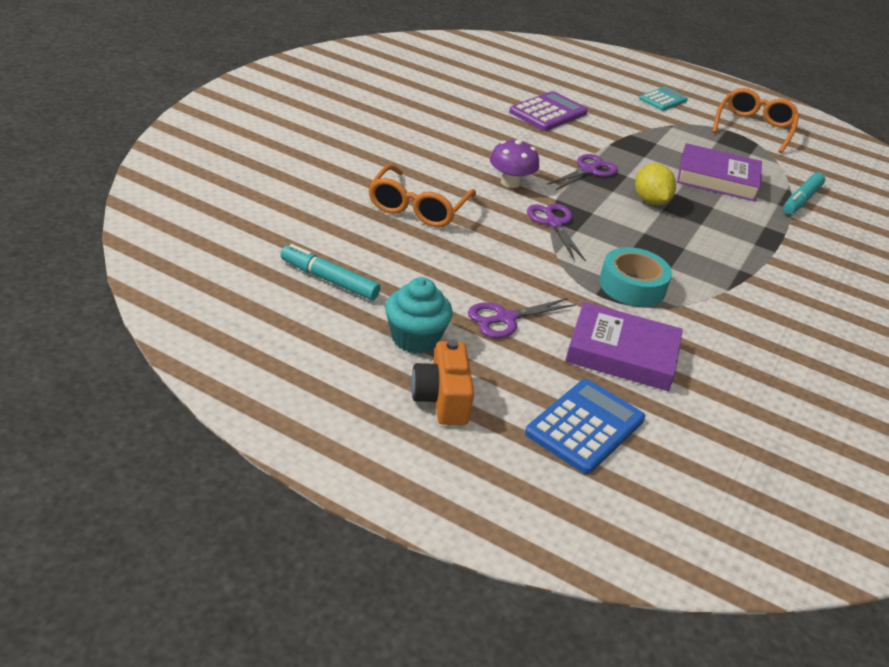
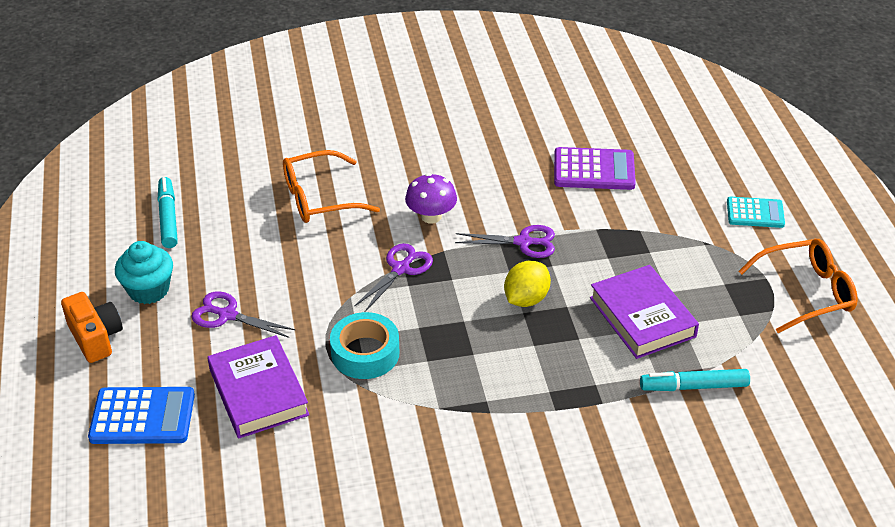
camera: 55 degrees right, 5 degrees up
orange camera [411,339,474,425] -> orange camera turned 105 degrees clockwise [61,292,123,363]

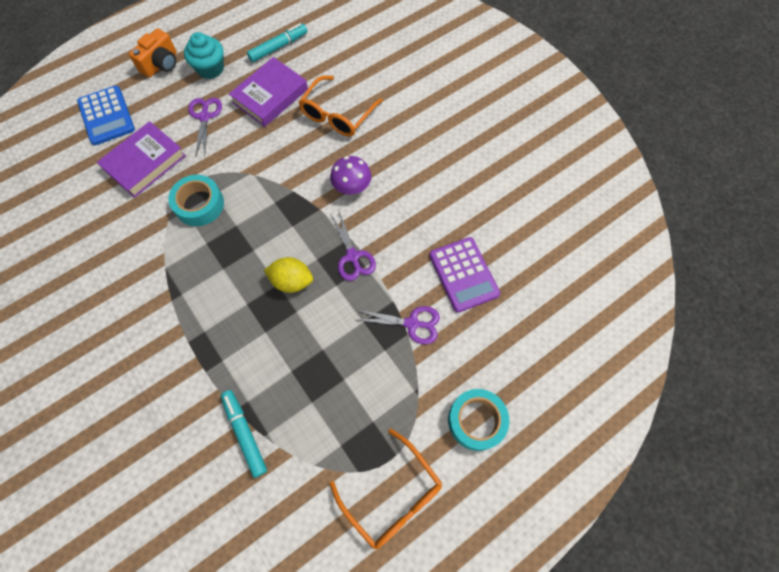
camera: 65 degrees right, 25 degrees up
orange glasses [283,150,380,223] -> orange glasses turned 105 degrees counterclockwise [298,76,383,137]
purple scissors [354,243,433,312] -> purple scissors moved to [357,306,440,344]
purple book [590,265,699,359] -> purple book moved to [229,57,308,127]
turquoise calculator [727,197,785,228] -> turquoise tape [448,389,509,451]

